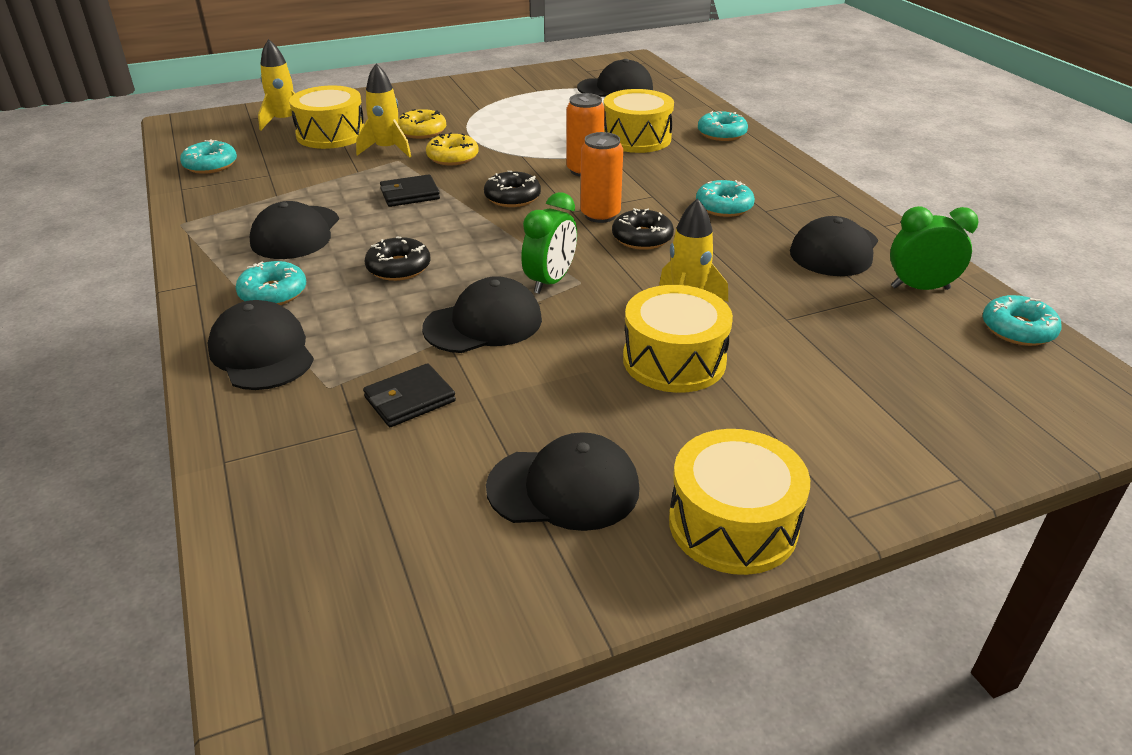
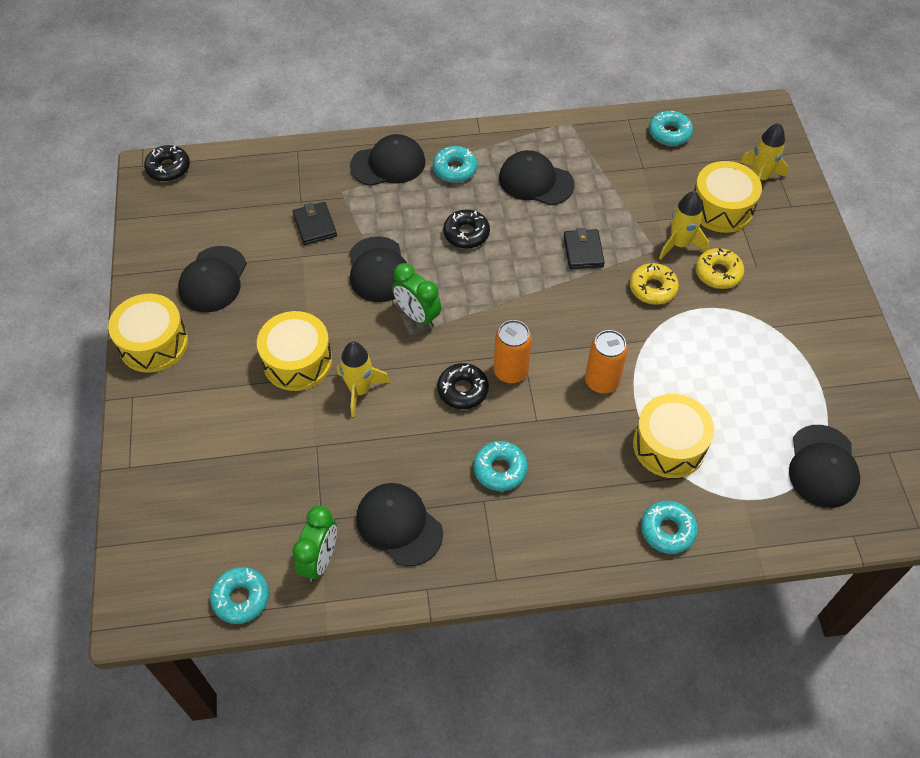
camera: 105 degrees right, 20 degrees up
black donut [484,171,541,207] -> black donut moved to [144,145,190,182]

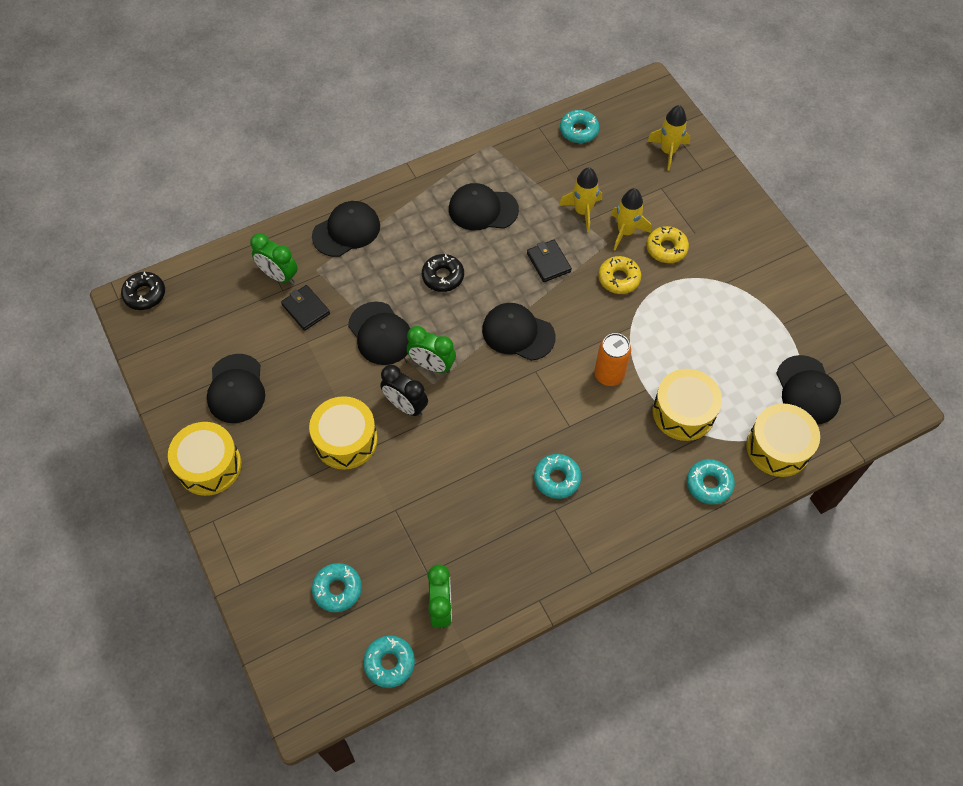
camera: 20 degrees left, 5 degrees up
yellow rocket [337,341,390,417] -> yellow rocket moved to [559,167,602,232]
black cap [356,483,443,567] -> black cap moved to [482,303,555,361]
turquoise donut [433,146,477,182] -> turquoise donut moved to [312,563,362,612]
black donut [437,363,489,409] -> none
orange can [494,320,532,383] -> none
yellow drum [694,161,762,233] -> yellow drum moved to [746,404,820,477]
none -> green clock [250,233,298,285]
none -> black clock [380,365,428,417]

